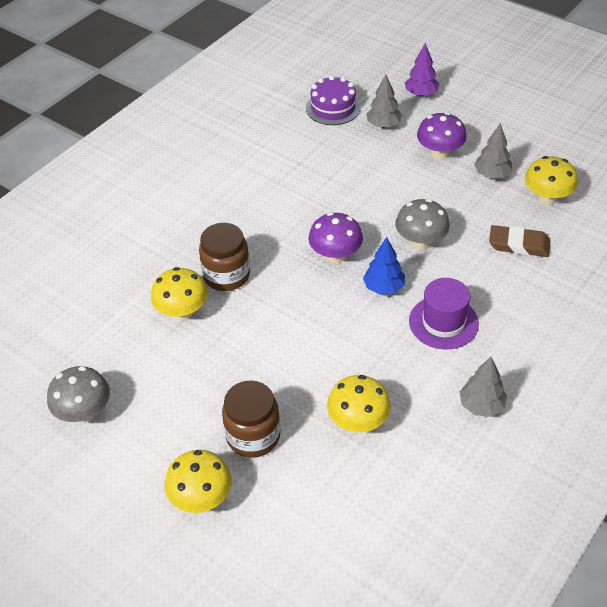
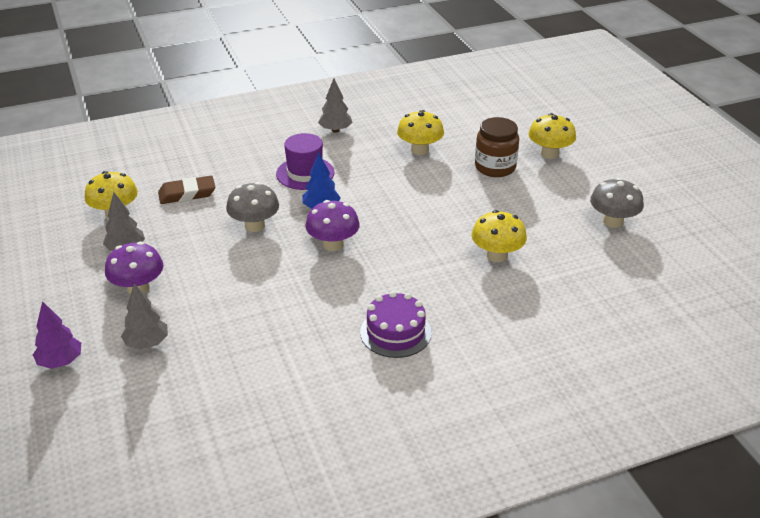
camera: 150 degrees left, 10 degrees down
brown jar [199,223,250,291] -> none
purple cake [306,75,361,125] -> purple cake moved to [360,291,432,358]
brown eraser [489,225,550,257] -> brown eraser turned 60 degrees counterclockwise [158,176,215,204]

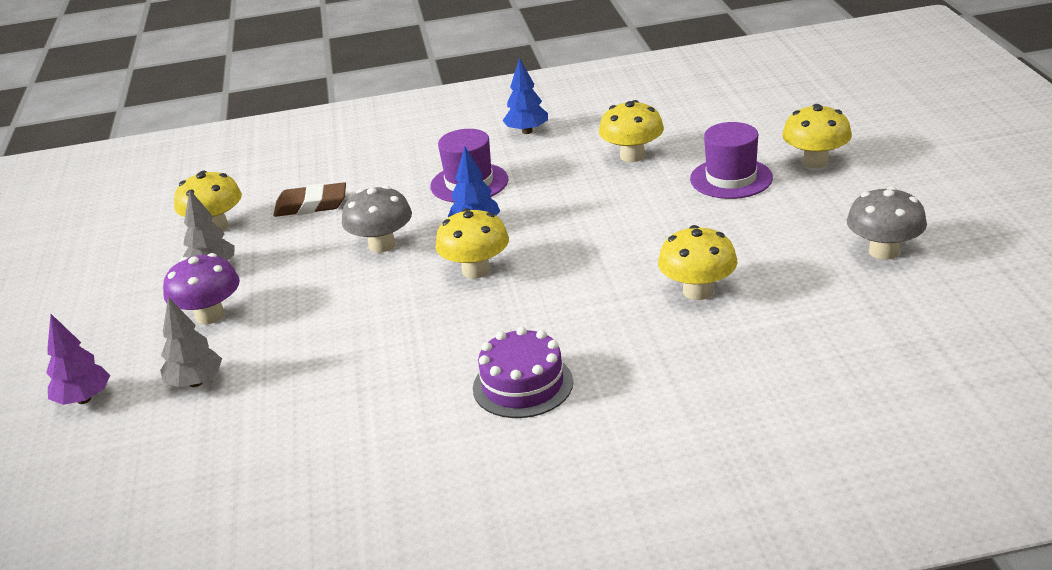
camera: 15 degrees right, 5 degrees down
purple mushroom [305,200,360,251] -> yellow mushroom [435,208,509,279]
grey tree [318,78,353,133] -> blue tree [502,58,548,134]
brown jar [475,117,519,177] -> purple hat [690,122,773,199]

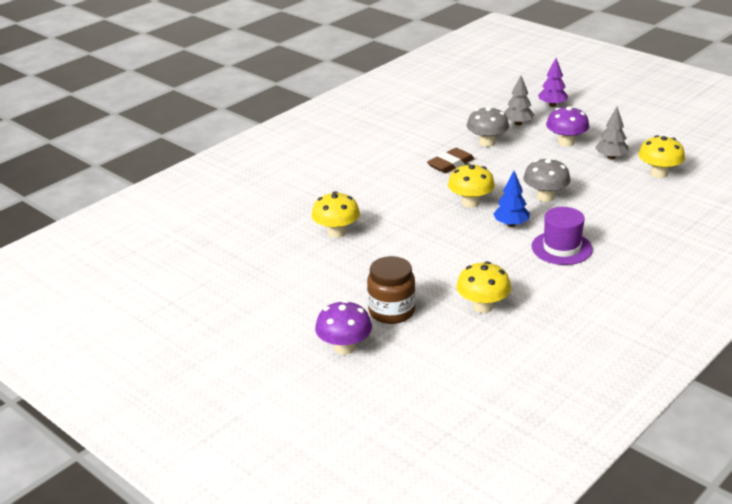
camera: 140 degrees right, 0 degrees up
brown eraser [273,182,346,217] -> brown eraser moved to [427,148,475,173]
purple cake [473,327,573,418] -> none
blue tree [502,58,548,134] -> none
purple hat [690,122,773,199] -> brown jar [367,256,416,324]
yellow mushroom [782,104,852,168] -> purple mushroom [315,300,372,355]
grey mushroom [847,186,927,260] -> grey mushroom moved to [467,107,509,147]

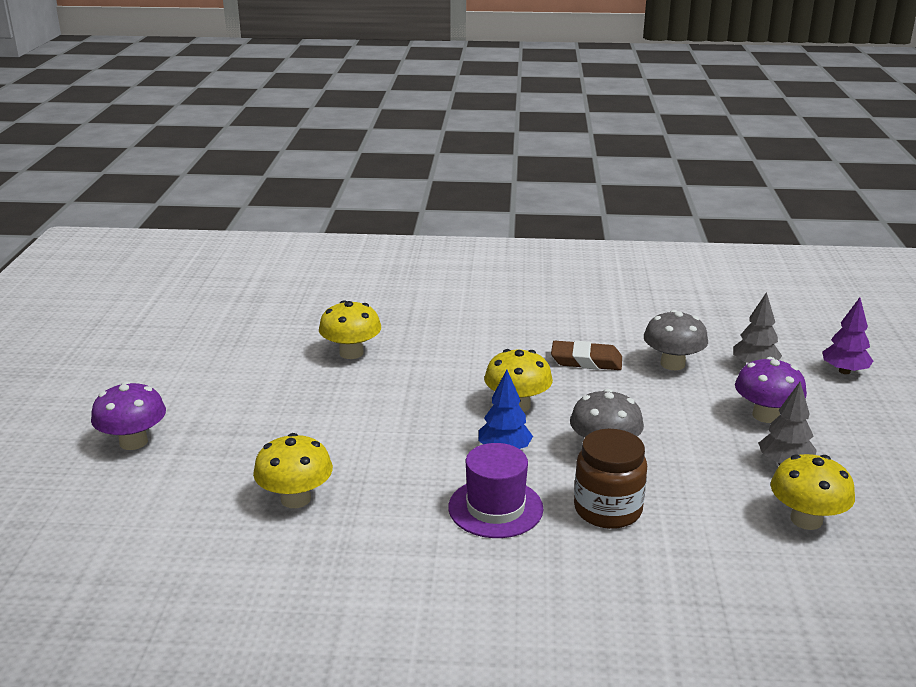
camera: 50 degrees right, 5 degrees down
brown jar [367,256,416,324] -> brown jar moved to [574,429,647,529]

